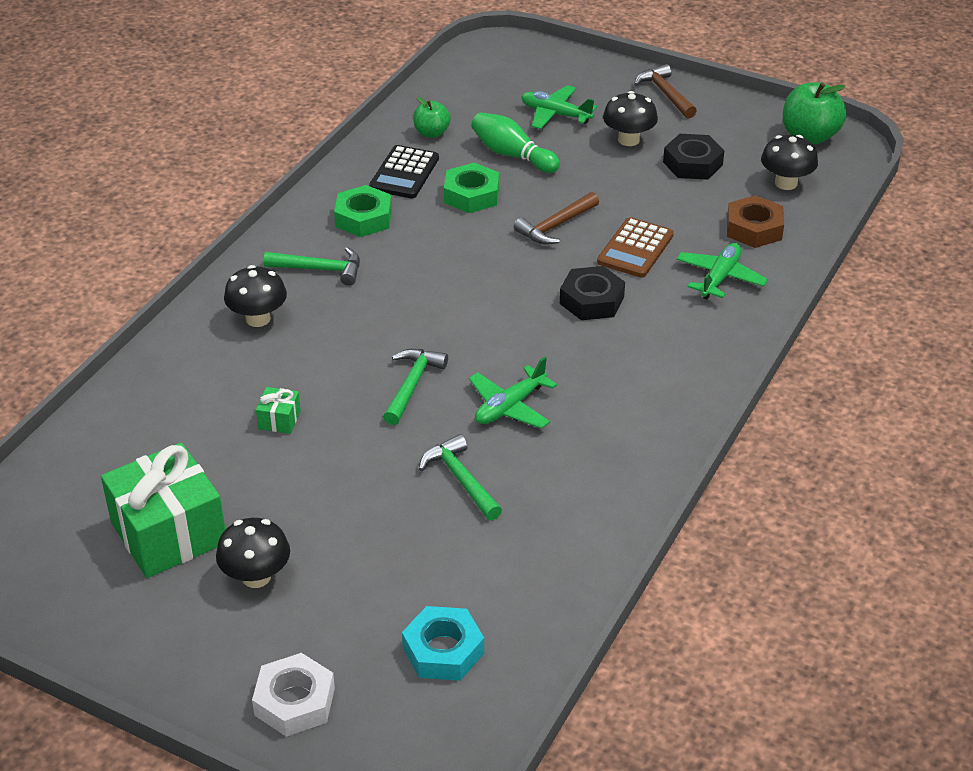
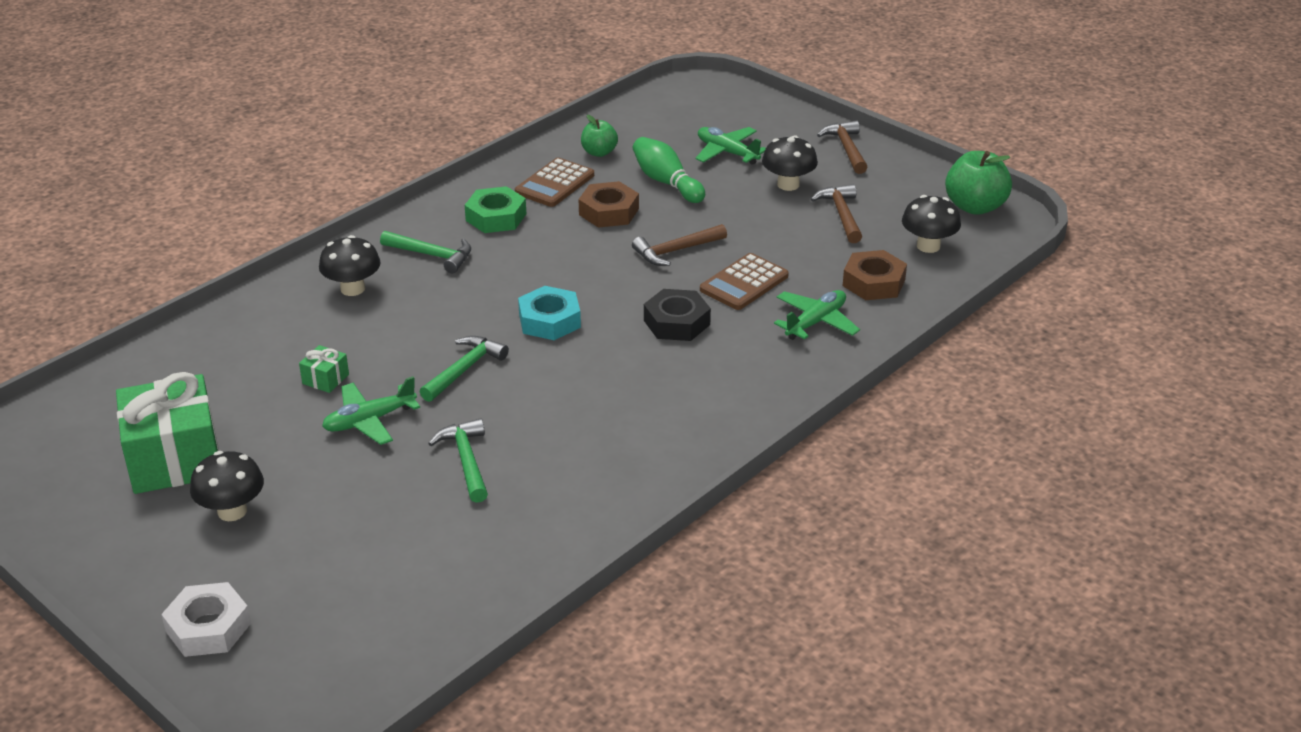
camera: 15 degrees right, 5 degrees down
black calculator [369,145,439,198] -> brown calculator [515,158,594,207]
turquoise nut [402,606,484,681] -> turquoise nut moved to [518,286,581,340]
green nut [444,163,499,213] -> brown nut [578,181,639,228]
green plane [469,357,557,429] -> green plane moved to [322,376,420,445]
black nut [663,134,725,180] -> brown hammer [811,184,862,243]

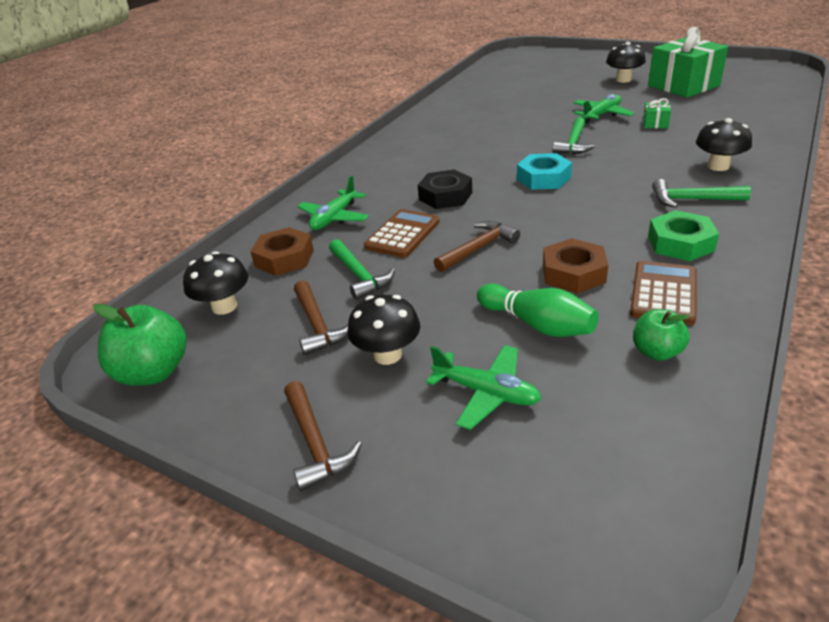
camera: 170 degrees right, 0 degrees up
white nut [161,582,251,657] -> none
green hammer [428,418,488,503] -> green hammer moved to [329,239,395,300]

